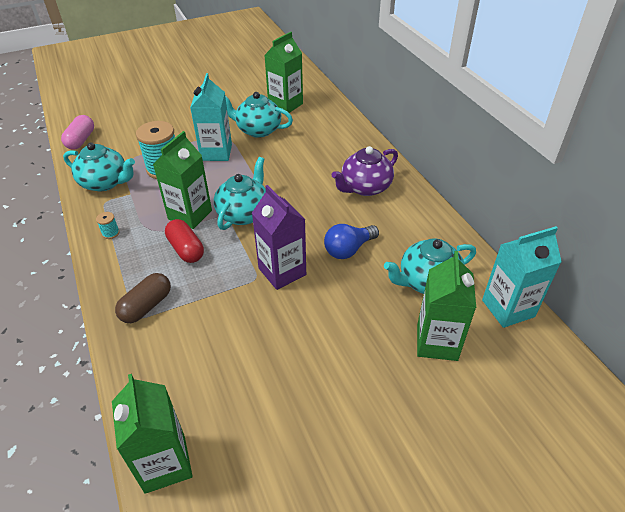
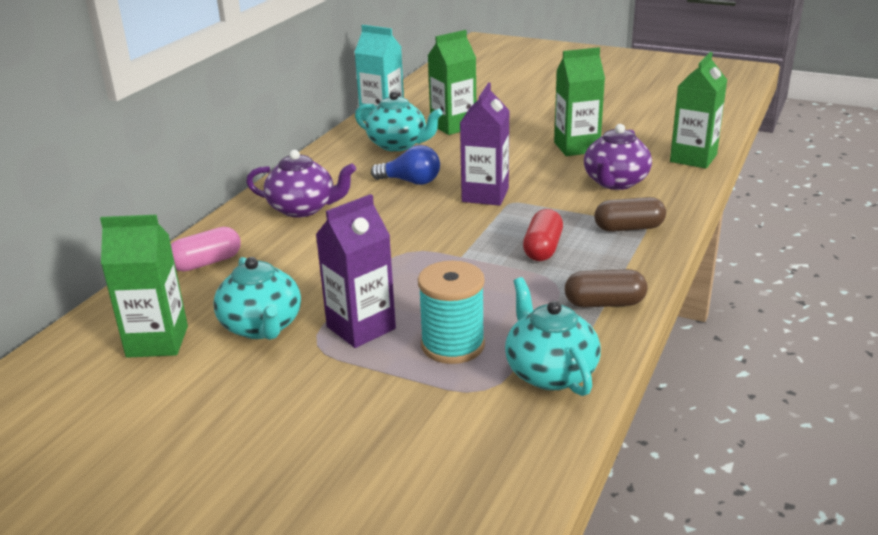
camera: 130 degrees left, 15 degrees down
pink capsule [61,115,94,150] -> pink capsule moved to [171,227,241,272]
turquoise spool [96,212,120,239] -> brown capsule [565,269,647,308]
green carton [153,131,212,229] -> green carton moved to [554,47,605,156]
turquoise carton [190,73,232,161] -> purple carton [316,194,396,348]
turquoise teapot [214,157,266,230] -> none
none -> purple teapot [584,124,652,190]

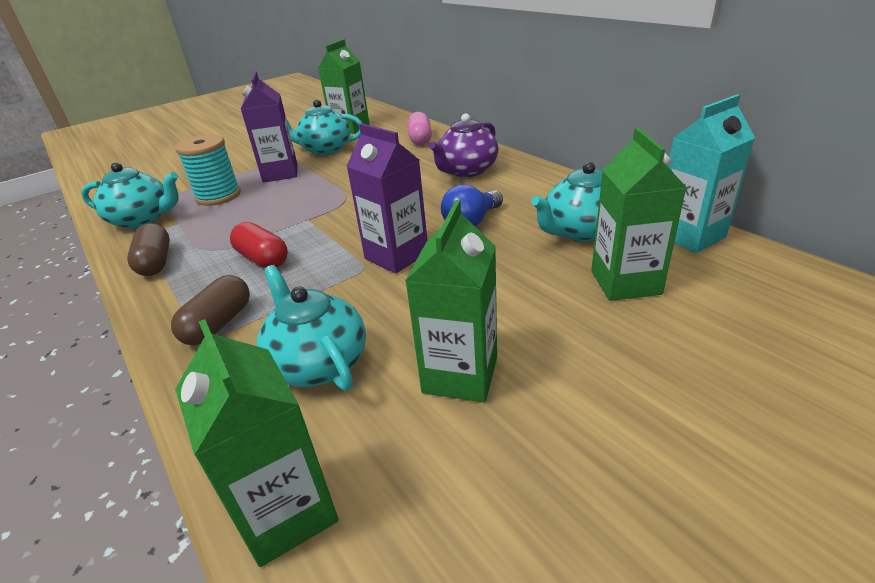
camera: 120 degrees right, 5 degrees up
brown capsule [565,269,647,308] -> brown capsule turned 45 degrees counterclockwise [127,223,170,276]
purple teapot [584,124,652,190] -> turquoise teapot [257,265,366,391]

